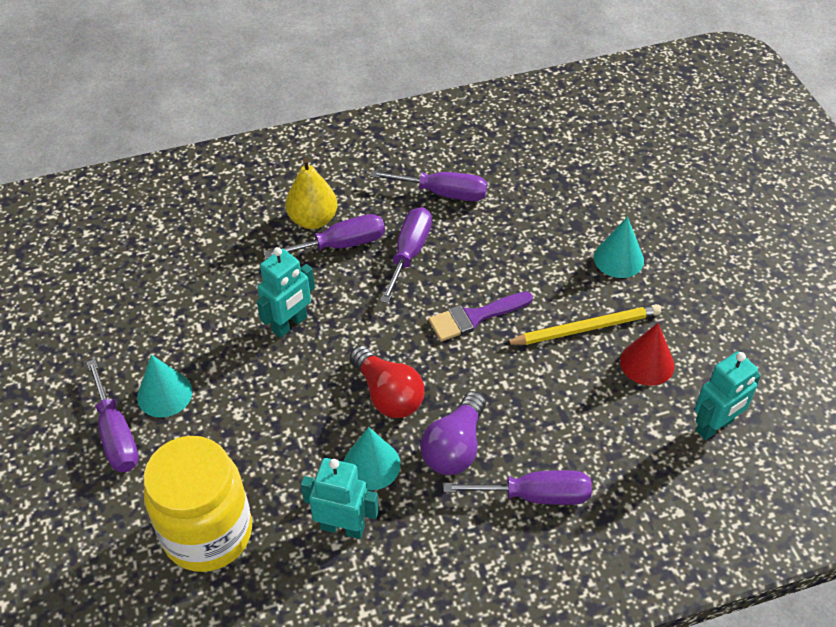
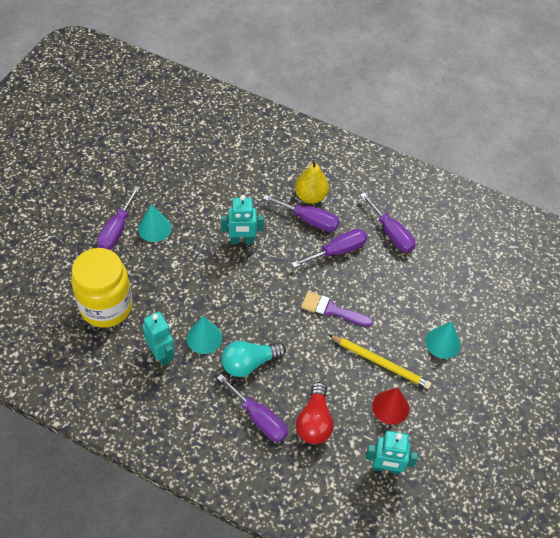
camera: 40 degrees right, 5 degrees up
red light bulb [350,346,425,418] -> red light bulb moved to [296,382,334,444]
purple light bulb [420,391,486,475] -> turquoise light bulb [222,341,286,377]

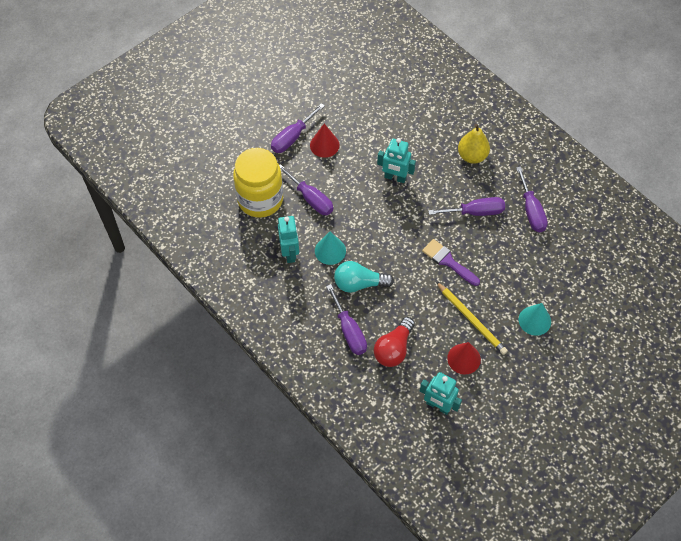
camera: 25 degrees right, 5 degrees up
turquoise cone [138,204,171,242] -> red cone [310,124,340,158]
purple screwdriver [263,195,339,232] -> purple screwdriver moved to [279,164,333,215]

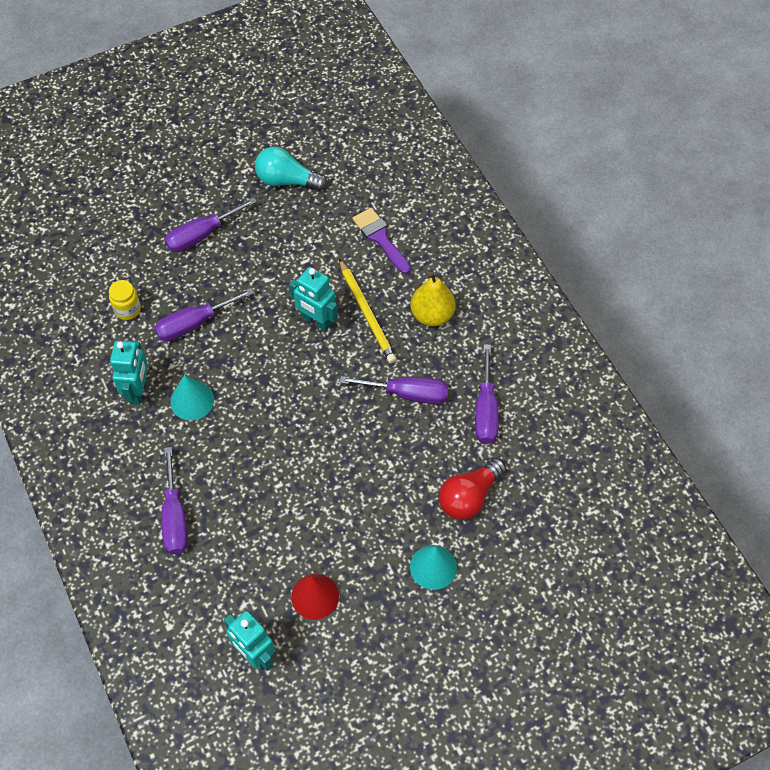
camera: 15 degrees right, 0 degrees up
yellow jar [233,148,283,218] -> yellow jar [109,280,141,320], size x0.43
purple screwdriver [279,164,333,215] -> purple screwdriver turned 90 degrees clockwise [154,288,254,341]
red cone [310,124,340,158] -> none
turquoise light bulb [334,261,394,293] -> turquoise light bulb moved to [255,147,328,191]
red light bulb [374,317,415,367] -> red light bulb moved to [439,458,506,520]
purple brush [422,239,480,286] -> purple brush moved to [352,208,411,274]
yellow pencil [436,282,508,355] -> yellow pencil moved to [339,259,397,363]

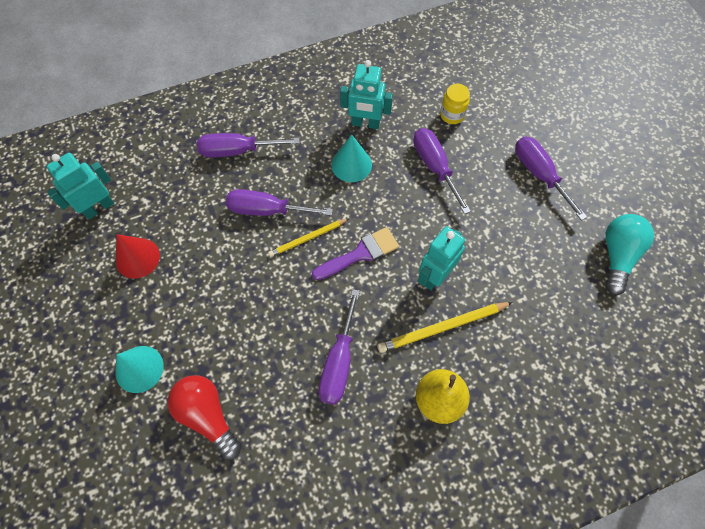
camera: 95 degrees right, 5 degrees up
purple brush [352,208,411,274] -> purple brush moved to [312,227,399,280]
purple screwdriver [475,344,499,444] -> purple screwdriver moved to [226,189,333,216]
none -> yellow pencil [268,219,348,257]

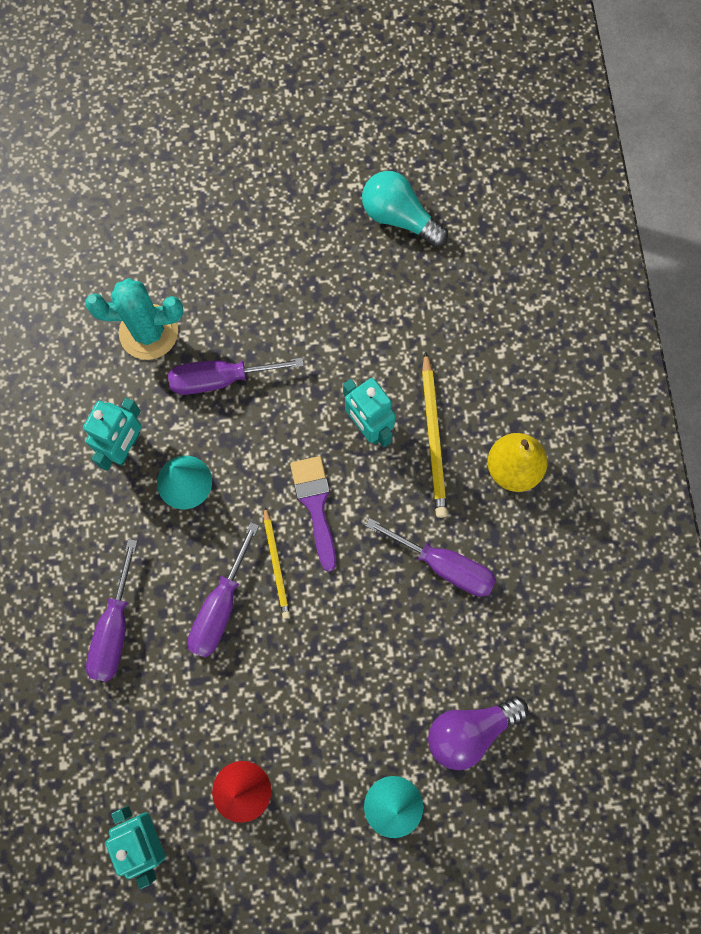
camera: 75 degrees left, 10 degrees up
red light bulb [167,375,241,459] -> purple light bulb [428,696,528,770]
yellow jar [440,84,470,124] -> turquoise cactus [85,278,183,360]
purple screwdriver [515,137,587,221] -> none

